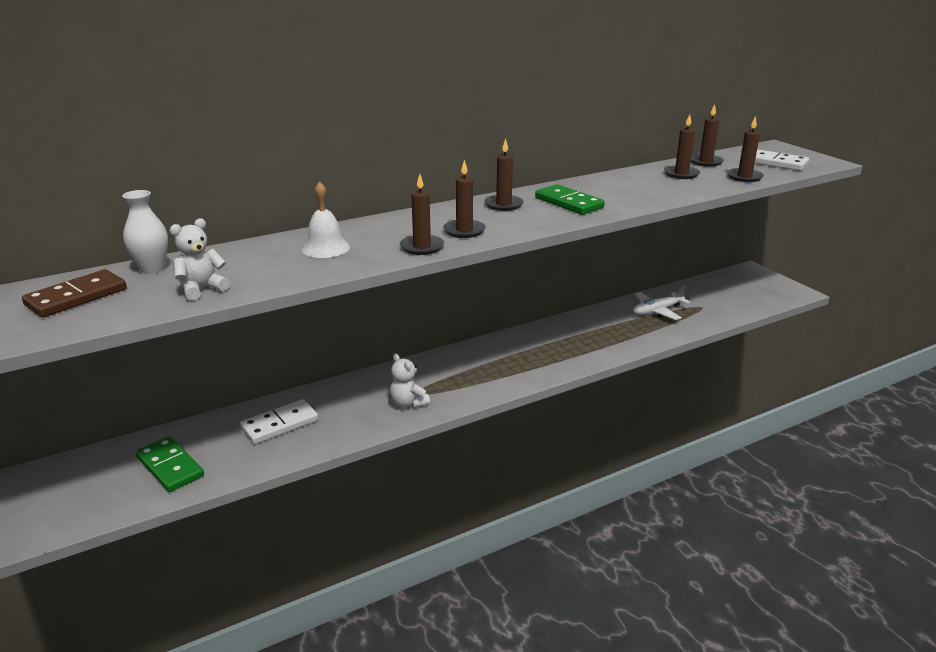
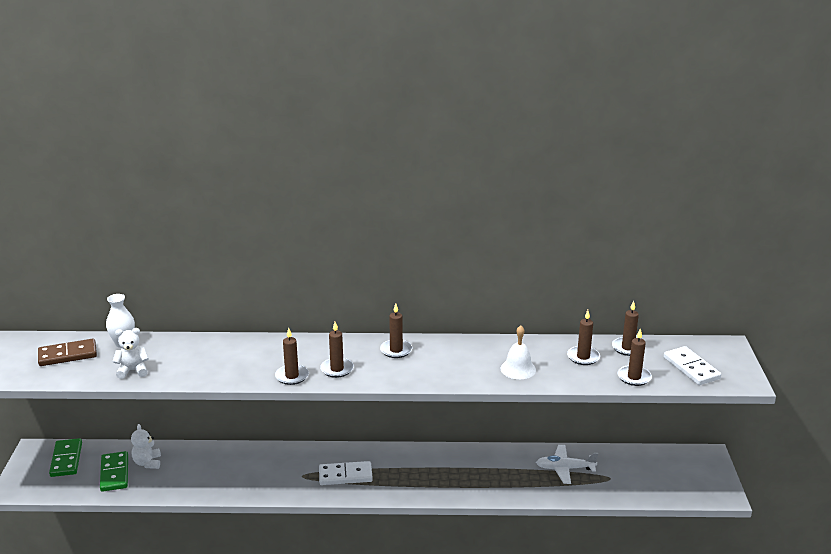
camera: 30 degrees right, 0 degrees up
white domino [240,399,319,444] -> white domino moved to [319,461,373,485]
white bell [302,182,350,258] -> white bell moved to [501,325,536,379]
white teddy bear [390,354,430,408] -> white teddy bear moved to [131,424,161,469]
green domino [535,184,605,215] -> green domino moved to [49,438,82,477]

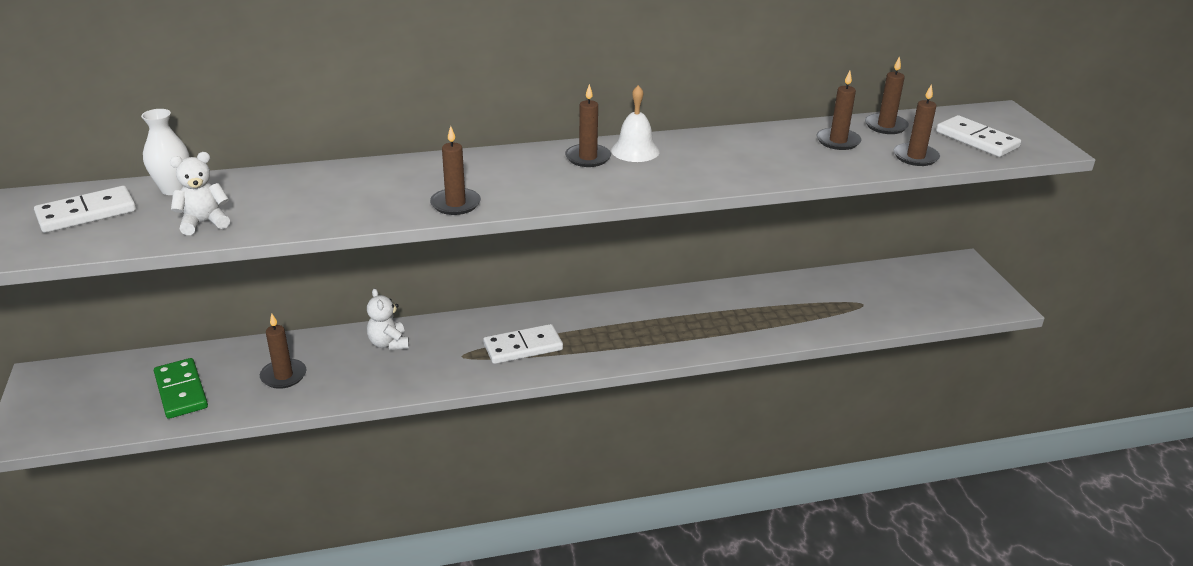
camera: 15 degrees left, 5 degrees up
brown domino [38,339,97,366] -> white domino [34,186,136,233]
green domino [49,438,82,477] -> none
white teddy bear [131,424,161,469] -> white teddy bear moved to [367,288,409,350]
brown candle [320,322,354,378] -> brown candle moved to [260,313,306,389]
white bell [501,325,536,379] -> white bell moved to [611,85,660,162]
white plane [536,445,598,484] -> none

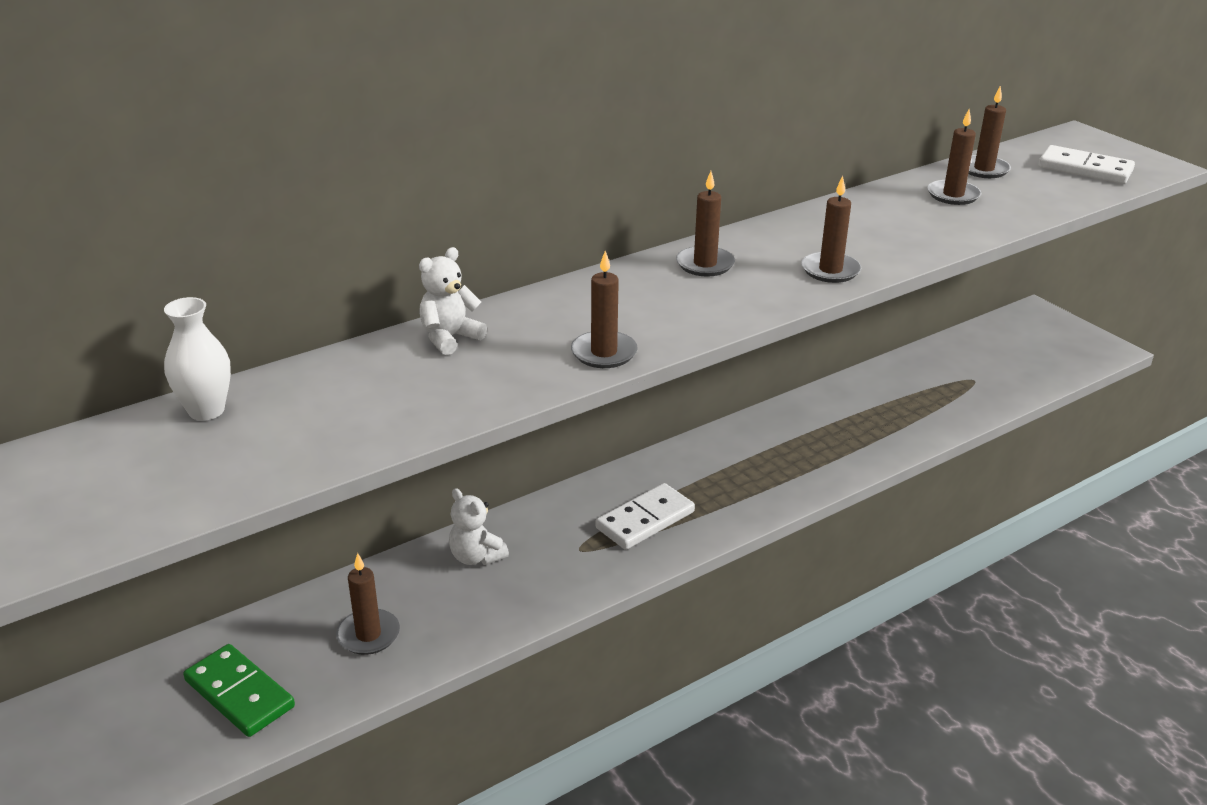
camera: 20 degrees left, 0 degrees up
white domino [34,186,136,233] -> none
white teddy bear [170,152,230,235] -> white teddy bear moved to [419,247,487,355]
white bell [611,85,660,162] -> none
brown candle [894,84,940,166] -> brown candle moved to [801,176,861,283]

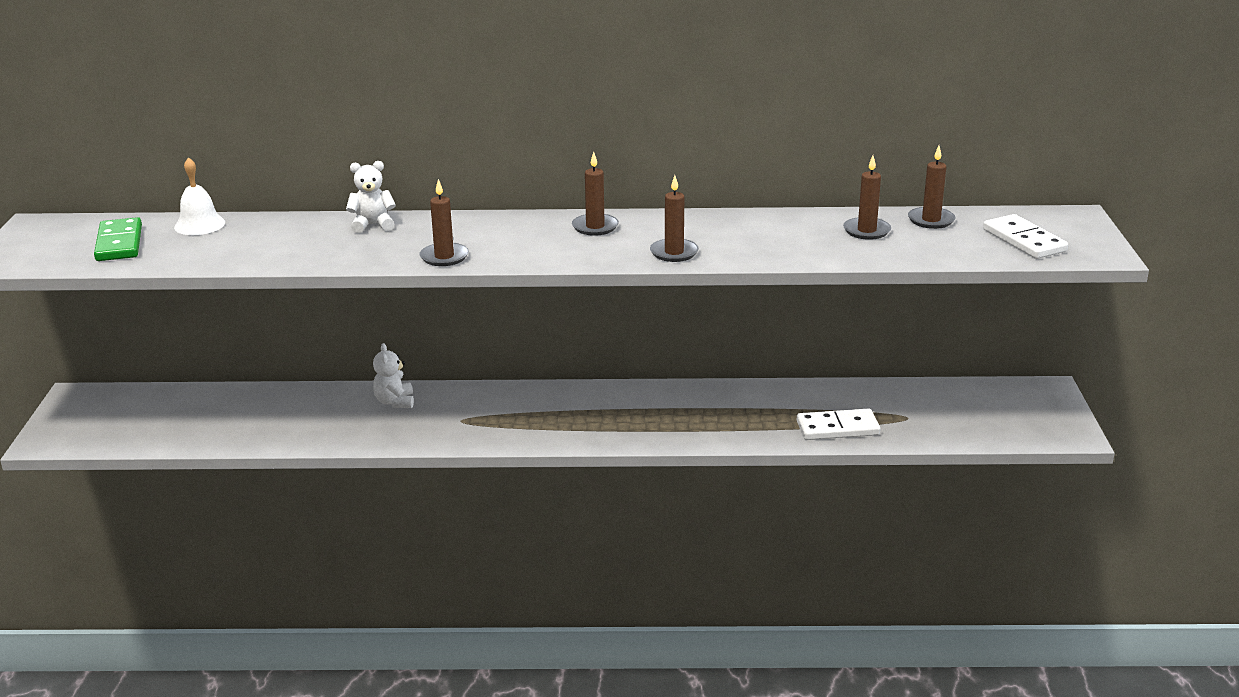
camera: 35 degrees right, 5 degrees down
white vase [164,297,231,421] -> white bell [174,157,225,235]
green domino [183,644,295,737] -> green domino moved to [94,217,142,261]
brown candle [336,553,400,655] -> none
white domino [595,483,695,550] -> white domino moved to [797,408,881,440]

